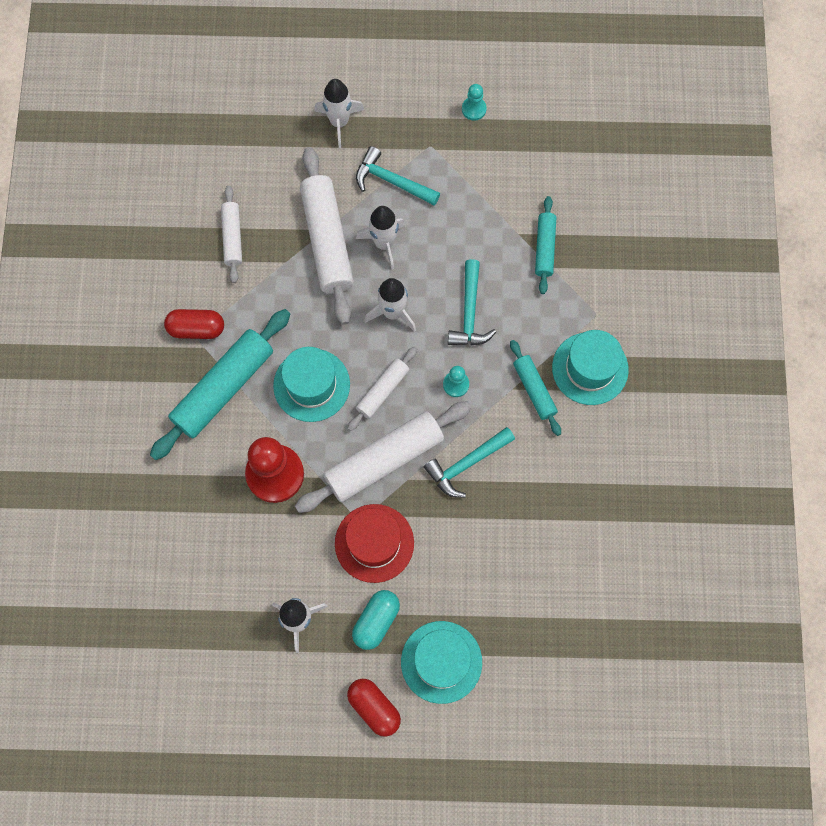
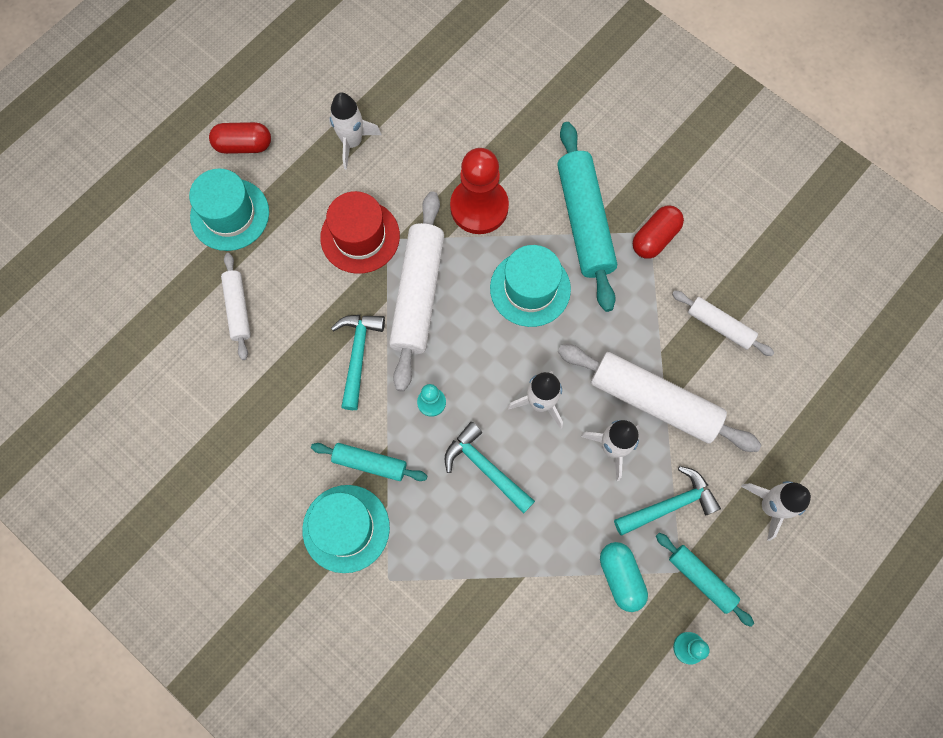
camera: 130 degrees right, 0 degrees up
white rolling pin [347,347,417,431] -> white rolling pin moved to [221,253,251,360]
turquoise capsule [352,590,400,650] -> turquoise capsule moved to [600,542,648,612]
turquoise rolling pin [535,196,556,294] -> turquoise rolling pin moved to [656,533,754,627]

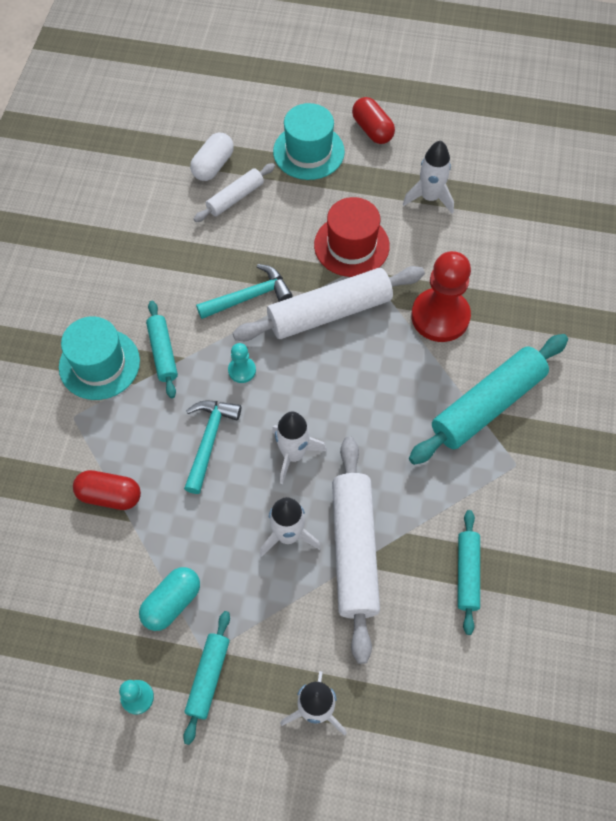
camera: 60 degrees right, 10 degrees down
turquoise hat [490,245,571,327] -> none
turquoise hammer [614,466,721,536] -> none
red capsule [633,205,684,259] -> red capsule moved to [73,470,141,510]
white rolling pin [672,290,774,356] -> turquoise rolling pin [458,510,480,635]
none -> white capsule [190,133,234,181]

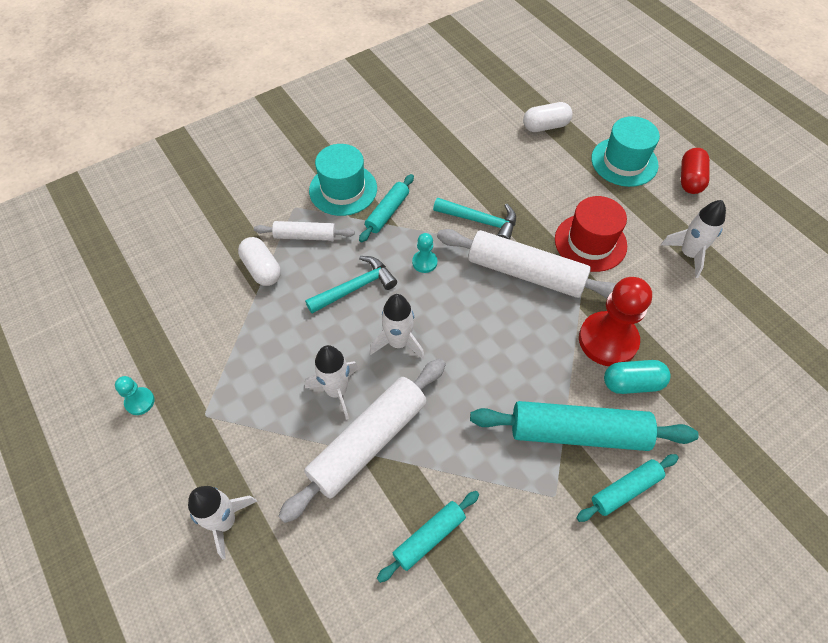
camera: 45 degrees right, 5 degrees down
red capsule [73,470,141,510] -> white capsule [238,237,281,286]
turquoise capsule [139,567,200,631] -> turquoise capsule moved to [604,360,671,394]
turquoise rolling pin [183,611,230,745] -> turquoise rolling pin moved to [576,454,679,522]
white rolling pin [194,163,275,222] -> white rolling pin moved to [254,221,355,241]

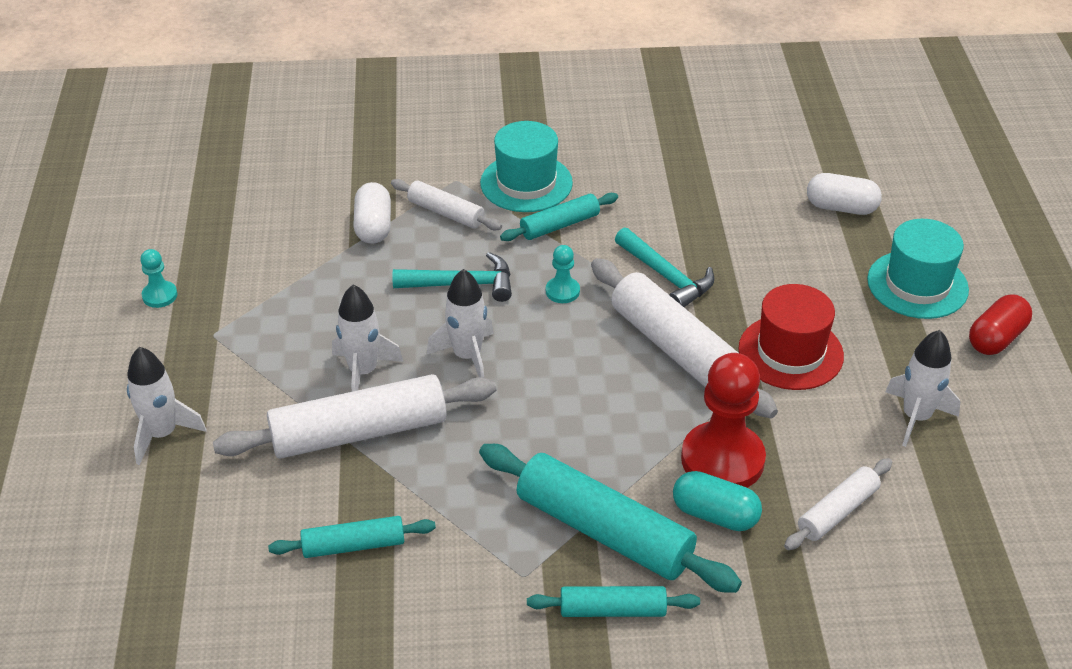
camera: 30 degrees right, 15 degrees down
none -> white rolling pin [784,458,892,550]

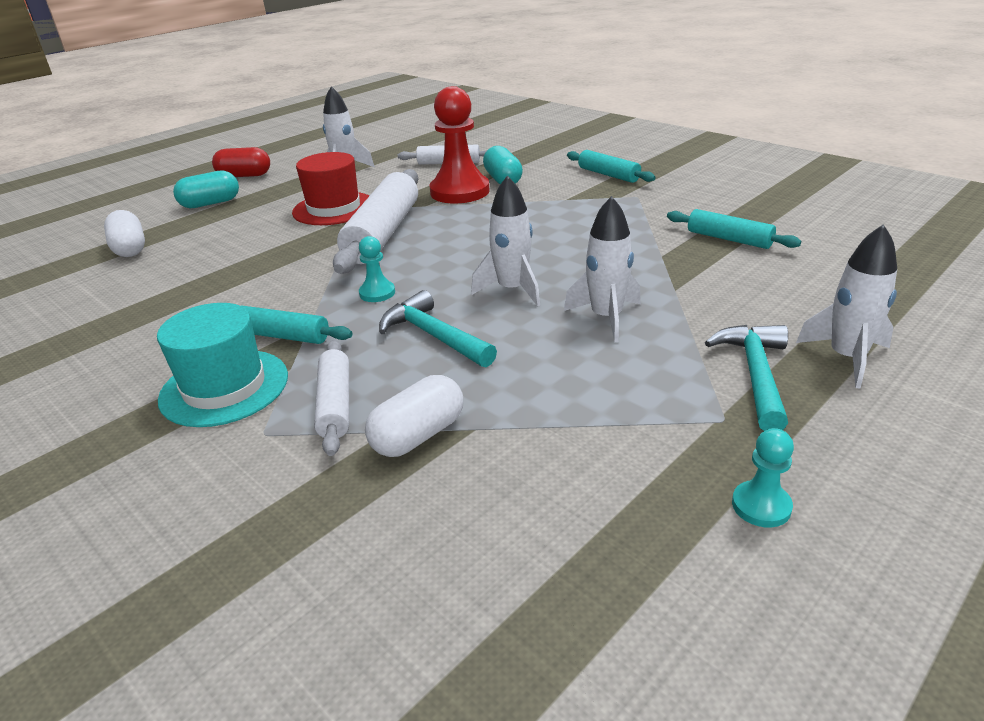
camera: 130 degrees left, 10 degrees down
white rolling pin [213,374,496,459] -> none
turquoise rolling pin [479,444,742,593] -> none
turquoise hammer [615,227,714,307] -> turquoise hammer moved to [705,325,788,431]
turquoise hat [867,219,969,319] -> turquoise capsule [173,171,239,208]

